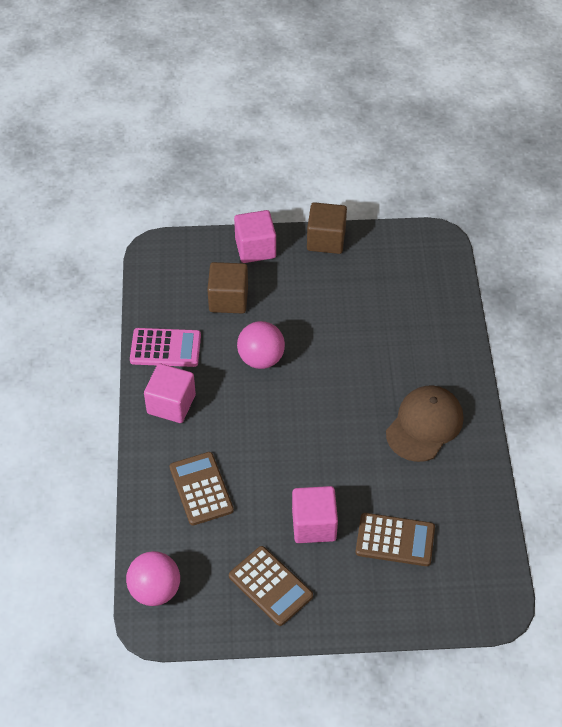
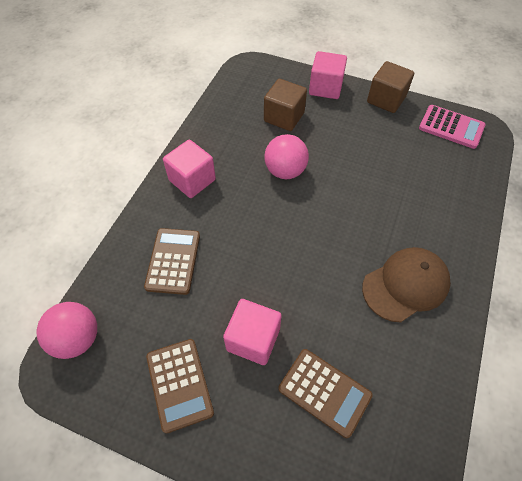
camera: 25 degrees right, 5 degrees up
pink calculator [130,328,201,367] -> pink calculator moved to [419,105,485,149]

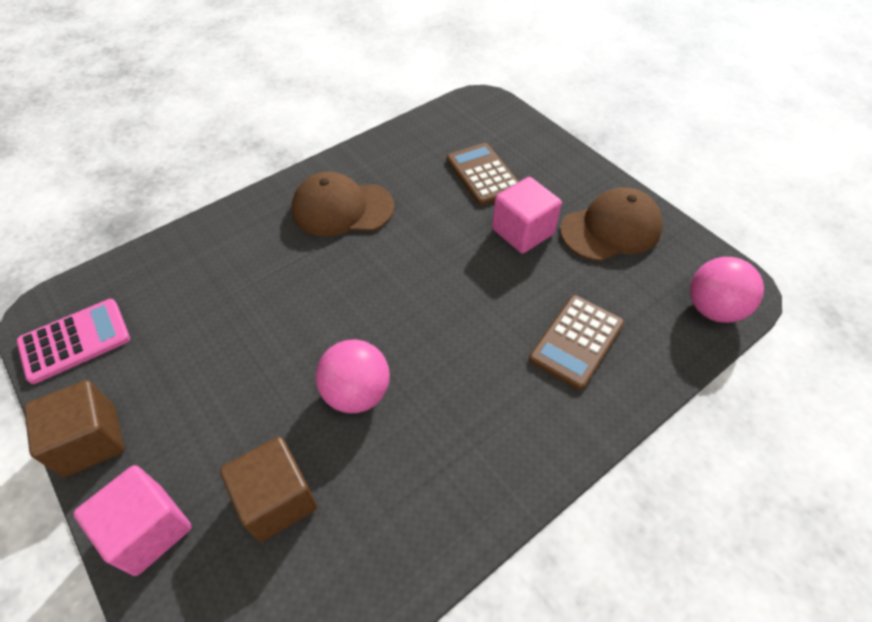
camera: 150 degrees left, 5 degrees down
brown calculator [146,339,214,434] -> brown cap [560,187,663,261]
pink cube [163,139,216,198] -> none
pink calculator [419,105,485,149] -> pink calculator turned 90 degrees clockwise [17,299,130,384]

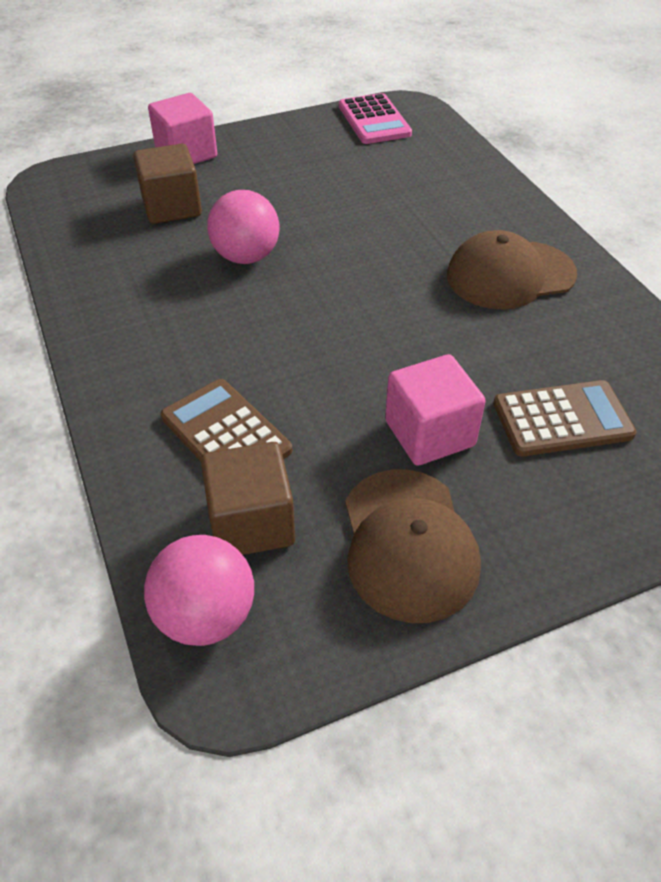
camera: 105 degrees right, 5 degrees down
brown cube [24,380,124,477] -> brown cube moved to [201,442,295,555]
brown cap [292,172,394,237] -> brown cap turned 120 degrees counterclockwise [447,230,577,309]

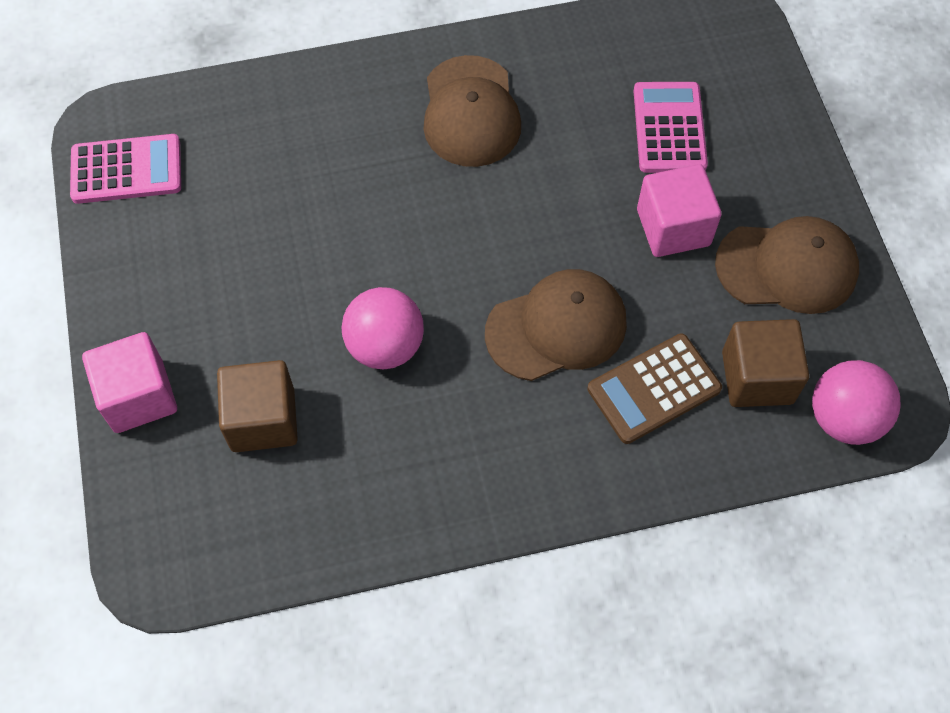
camera: 80 degrees left, 15 degrees up
brown calculator [493,380,637,457] -> pink calculator [634,82,708,173]
none -> brown cap [485,269,627,381]

